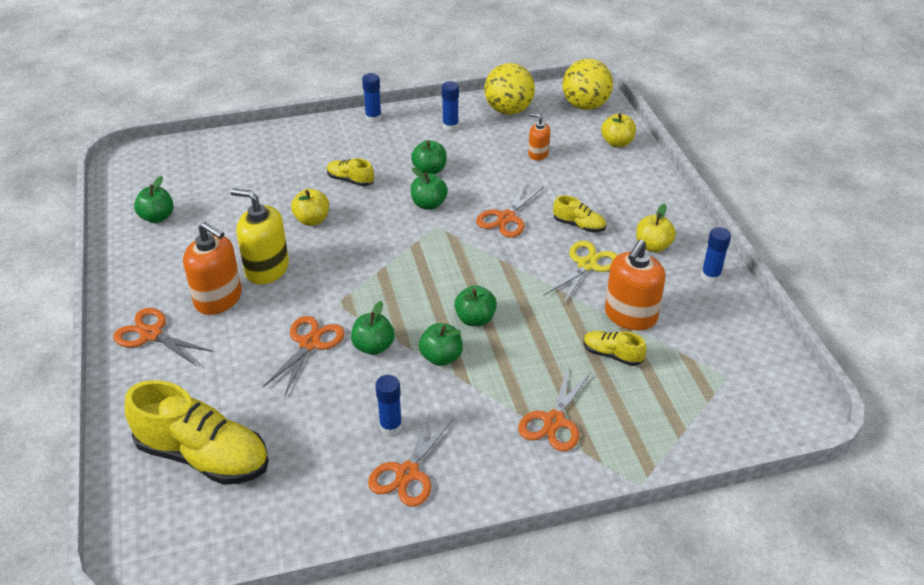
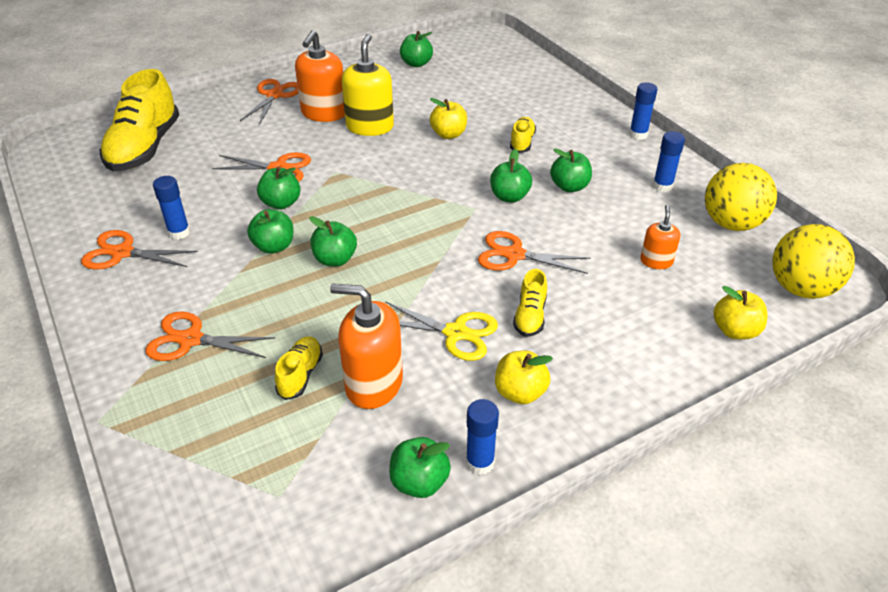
camera: 75 degrees right, 0 degrees up
none -> green apple [389,437,451,498]

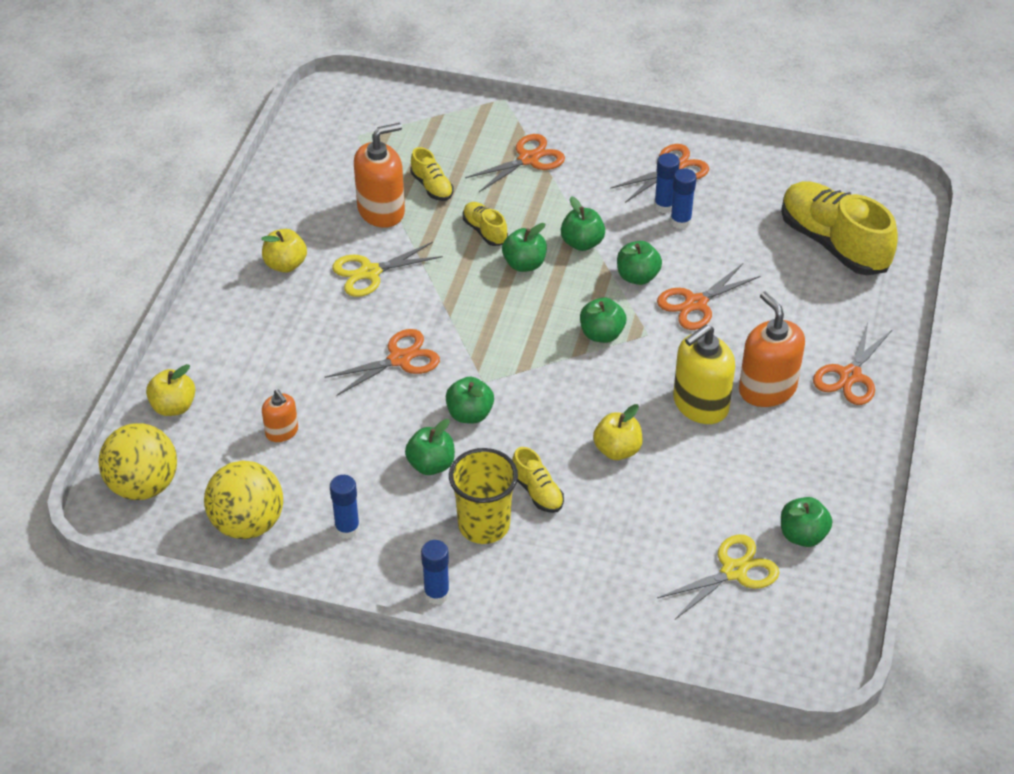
camera: 135 degrees right, 5 degrees up
orange scissors [240,79,298,125] -> orange scissors turned 60 degrees clockwise [813,323,893,405]
yellow soap dispenser [342,34,394,136] -> yellow soap dispenser turned 90 degrees clockwise [673,324,735,424]
green apple [389,437,451,498] -> green apple moved to [580,297,626,343]
blue glue stick [466,399,499,475] -> blue glue stick moved to [670,169,697,229]
yellow shoe [513,269,547,337] -> yellow shoe moved to [463,202,508,246]
none -> yellow cup [449,448,518,544]
none -> yellow scissors [657,534,780,619]

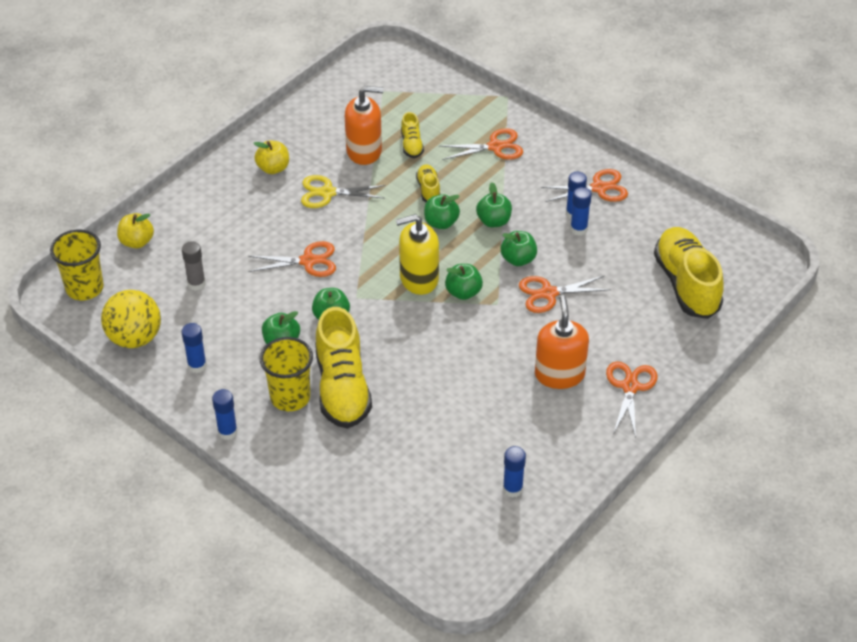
camera: 25 degrees right, 0 degrees up
yellow ball [99,423,177,500] -> yellow cup [50,230,104,300]
orange soap dispenser [262,390,298,442] -> grey glue stick [182,241,206,291]
yellow shoe [512,447,564,513] -> yellow shoe [315,307,372,429], size x2.14
yellow apple [593,404,643,460] -> none
yellow scissors [657,534,780,619] -> none
yellow soap dispenser [673,324,735,424] -> yellow soap dispenser moved to [396,214,439,295]
green apple [781,497,832,547] -> blue glue stick [503,446,526,498]
orange scissors [813,323,893,405] -> orange scissors turned 135 degrees clockwise [606,361,658,438]

